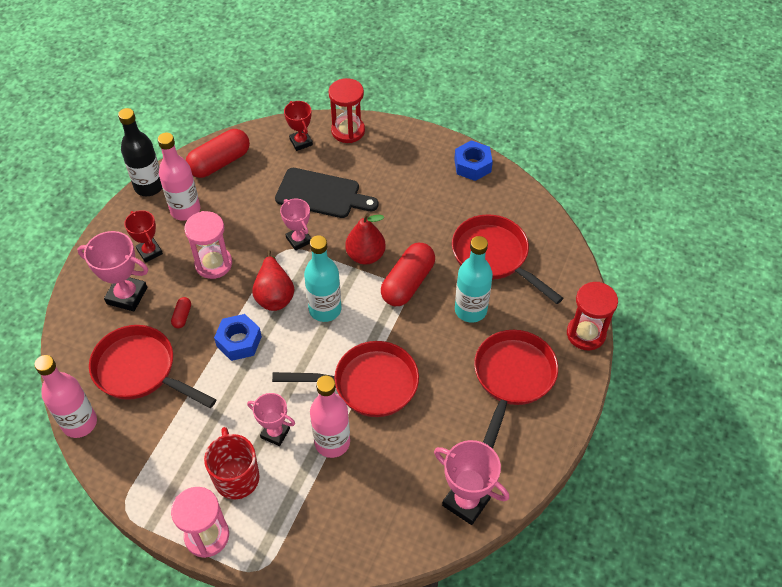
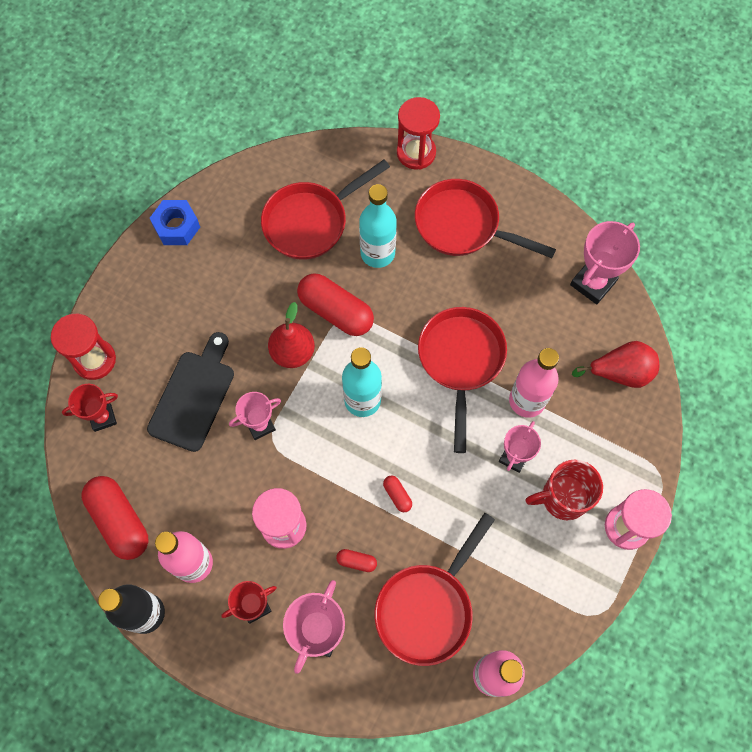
camera: 85 degrees left, 15 degrees up
blue nut [214,314,262,361] -> red capsule [383,476,412,512]
red pear [252,250,294,311] -> red pear moved to [572,341,659,388]

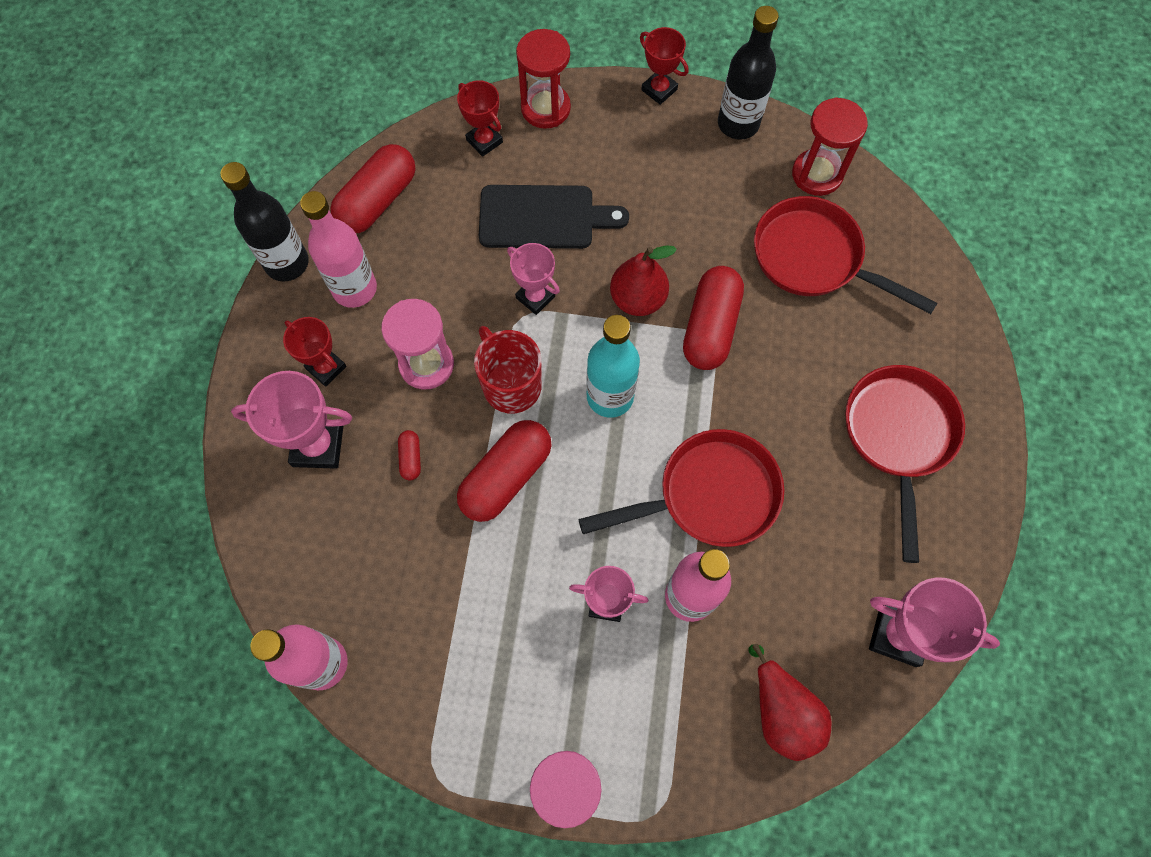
camera: 70 degrees right, 0 degrees up
blue nut [150,200,200,245] -> black bottle [718,6,779,140]
turquoise bottle [359,184,397,268] -> none
red pan [374,513,495,666] -> none
red capsule [383,476,412,512] -> red capsule [457,420,552,522], size x2.26
red hourglass [397,97,440,170] -> red hourglass moved to [792,97,868,196]
red mug [526,460,603,520] -> red mug moved to [474,326,542,413]
none -> red trophy [640,27,688,105]

